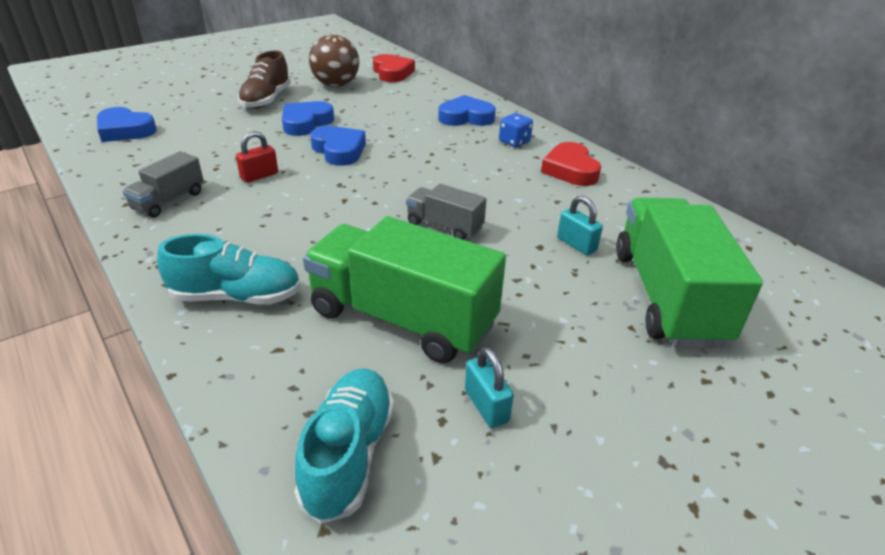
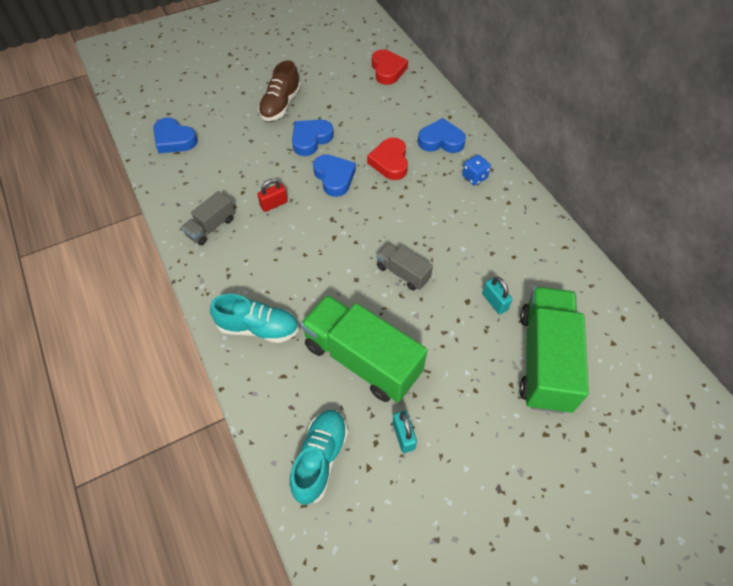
camera: 10 degrees right, 20 degrees up
brown ball [309,34,359,87] -> none
red heart [541,142,601,186] -> red heart moved to [367,138,408,180]

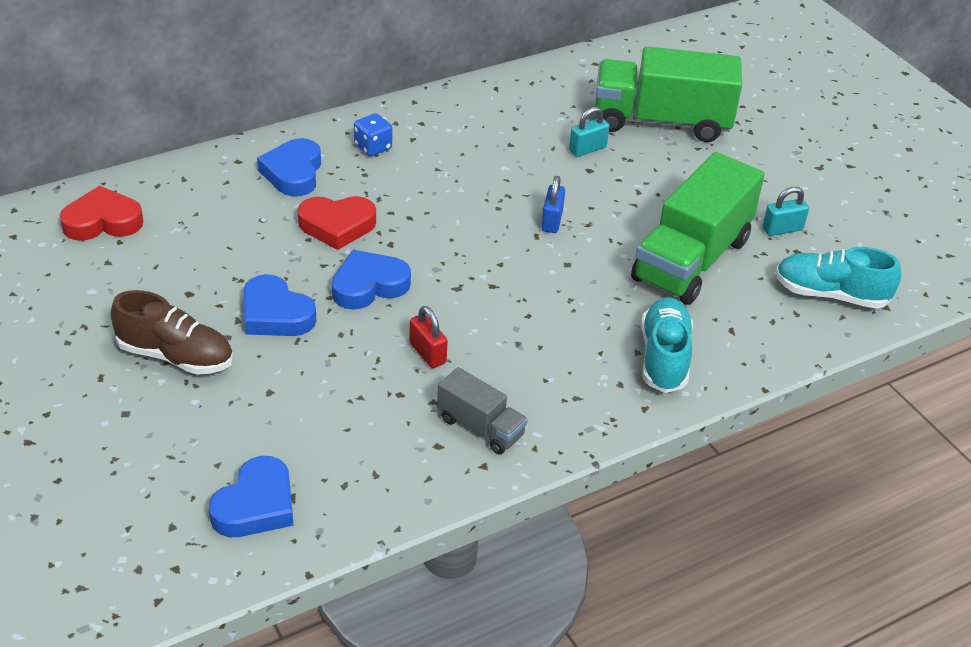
camera: 95 degrees left, 15 degrees down
grey truck [376,243,433,291] -> blue padlock [541,176,565,233]

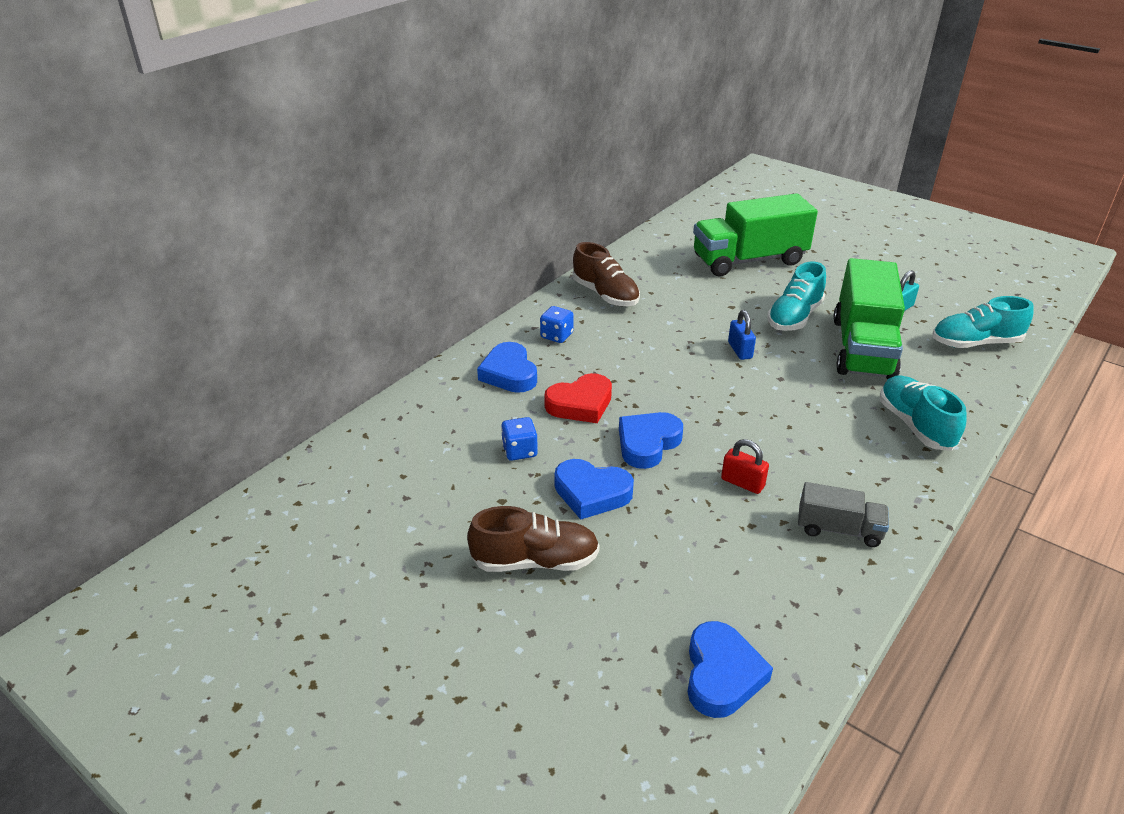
camera: 20 degrees left, 5 degrees down
red heart [60,186,143,241] -> none
turquoise padlock [569,107,610,157] -> none
none -> blue dice [501,417,538,461]
none -> brown shoe [573,242,640,306]
none -> turquoise shoe [767,261,826,331]

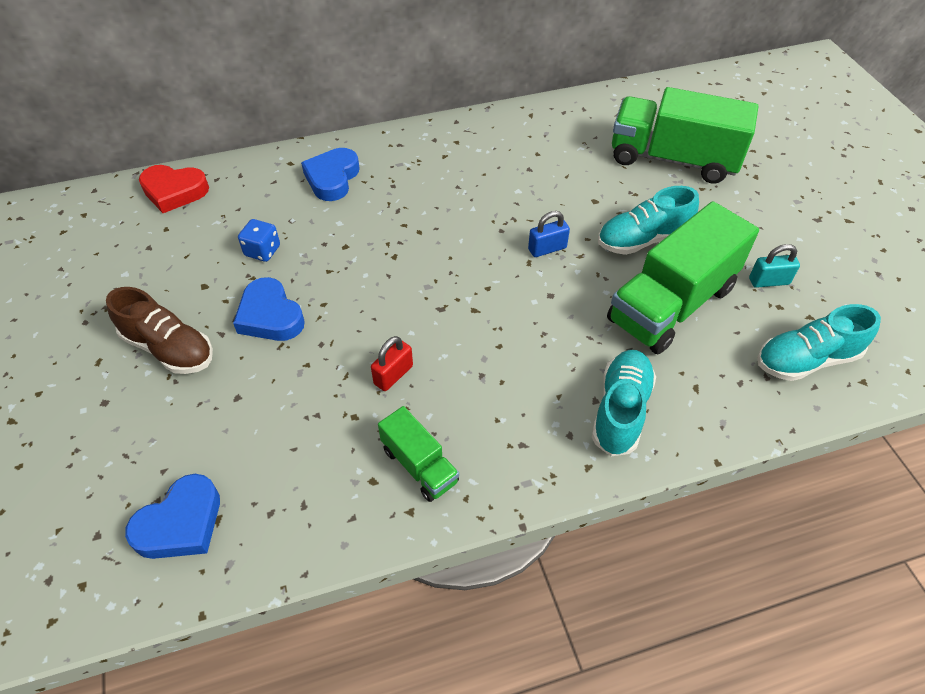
camera: 35 degrees right, 15 degrees up
blue dice [540,306,574,343] -> none
red heart [544,373,612,423] -> red heart moved to [139,165,209,213]
brown shoe [573,242,640,306] -> none
blue heart [619,412,683,469] -> none
red padlock [721,439,769,494] -> red padlock turned 60 degrees clockwise [371,336,413,391]
blue padlock [728,310,756,360] -> blue padlock turned 45 degrees clockwise [528,211,570,257]
grey truck [798,482,889,547] -> green truck [378,406,459,502]
turquoise shoe [932,296,1034,348] -> turquoise shoe turned 45 degrees counterclockwise [757,304,881,381]

